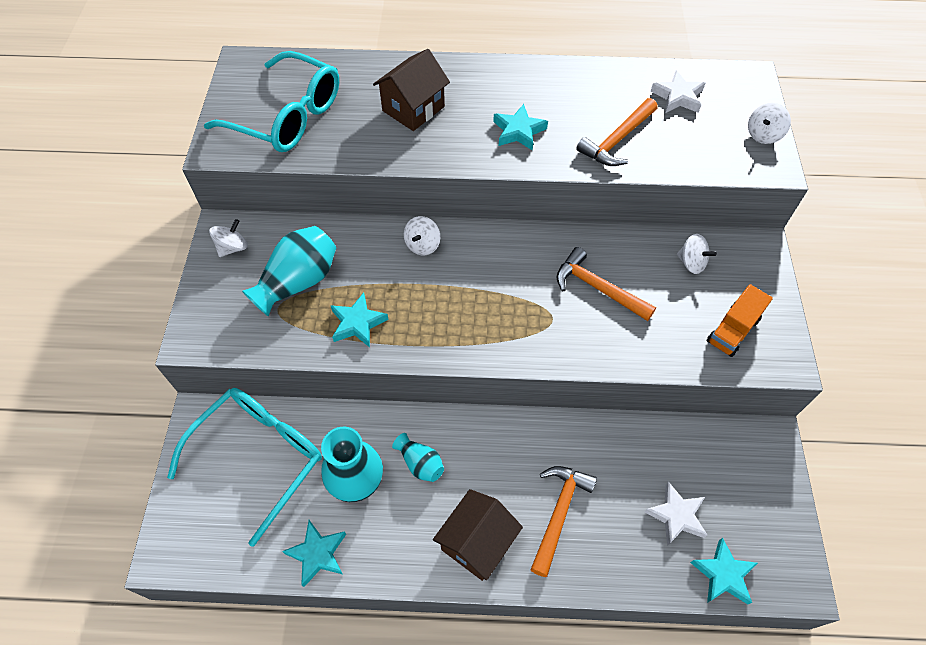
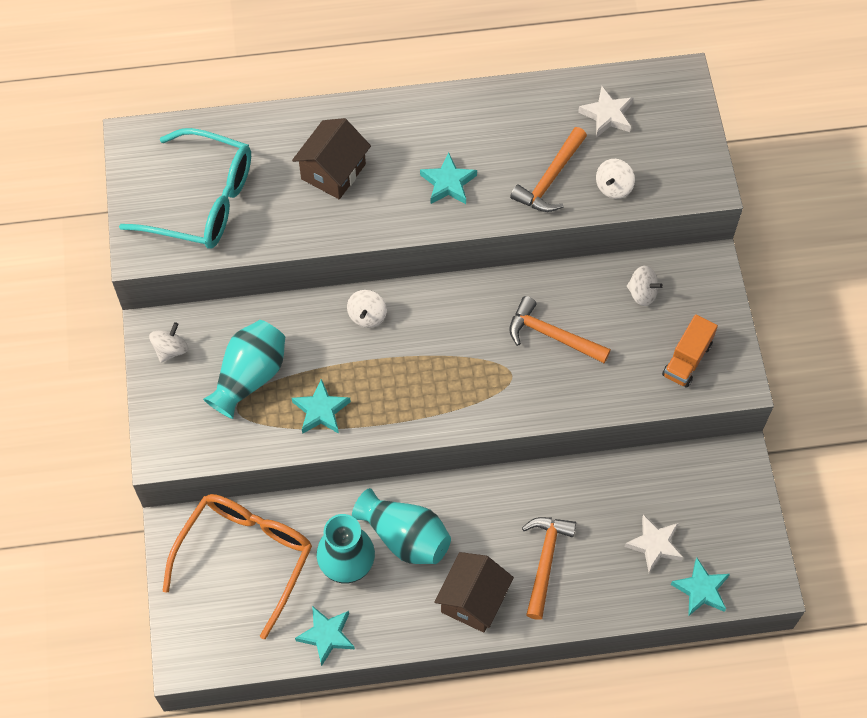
camera: 10 degrees left, 5 degrees up
turquoise glasses [167,388,322,547] -> orange glasses [163,494,312,639]
turquoise vase [392,433,444,482] -> turquoise vase [352,488,451,564], size x1.80
white spinning top [748,103,791,144] -> white spinning top moved to [596,159,635,199]

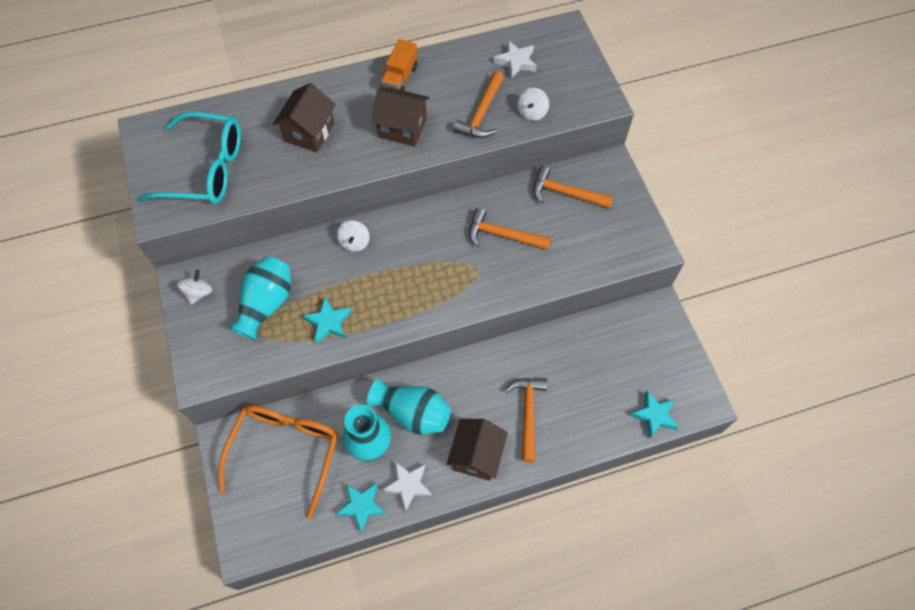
camera: 10 degrees left, 0 degrees up
turquoise star [420,153,477,204] -> brown house [371,87,429,147]
white star [624,514,683,573] -> white star moved to [382,462,432,512]
white spinning top [627,266,663,306] -> orange hammer [533,166,613,209]
orange truck [662,314,718,388] -> orange truck moved to [381,39,418,91]

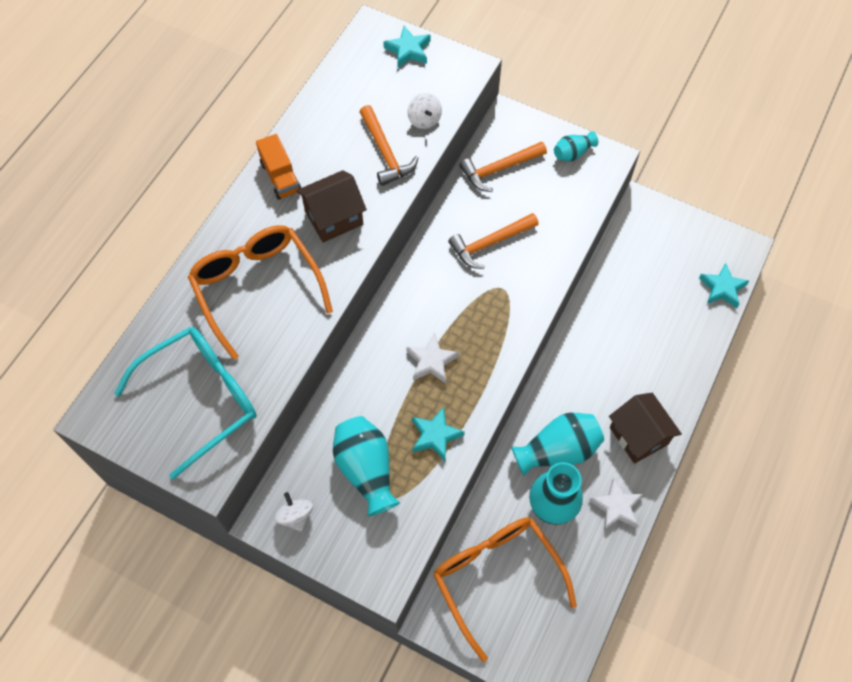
camera: 45 degrees left, 0 degrees up
brown house [273,83,336,152] -> orange glasses [188,225,333,360]
turquoise star [336,483,387,533] -> turquoise star moved to [383,26,431,68]
white spinning top [337,220,370,252] -> none
white star [494,40,537,79] -> white star moved to [406,333,459,384]
orange hammer [505,378,548,463] -> none
none -> turquoise vase [554,131,598,162]

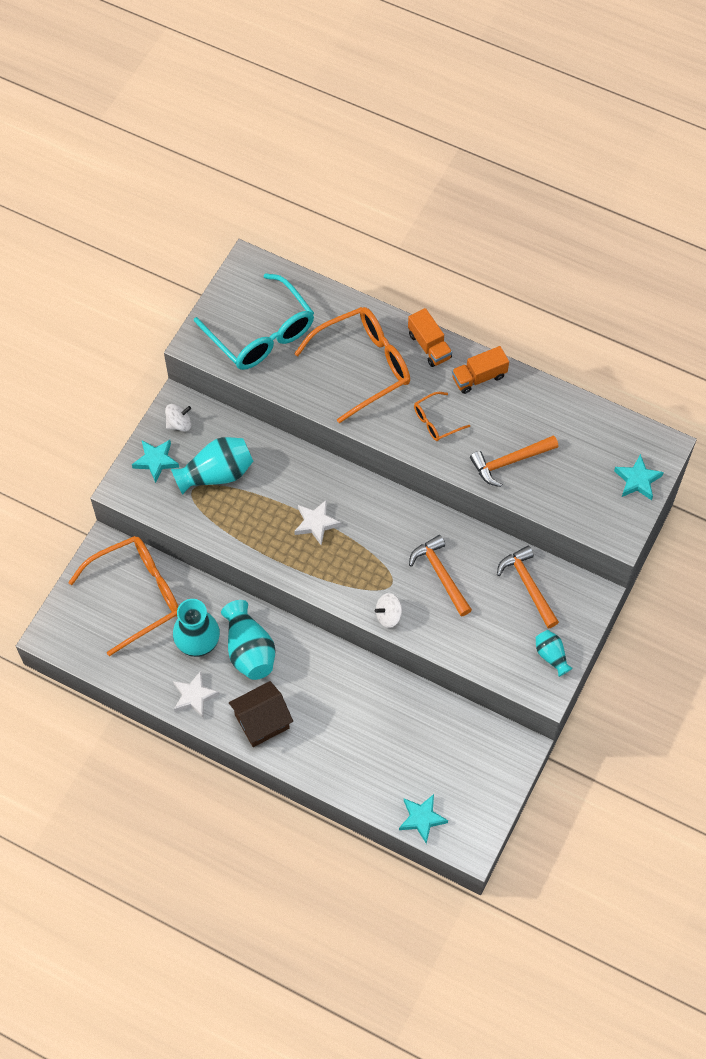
camera: 90 degrees right, 0 degrees up
brown house [296,170,367,243] -> orange glasses [414,392,470,441]
white spinning top [407,93,442,129] -> white spinning top moved to [375,593,403,628]
turquoise star [412,407,465,461] -> turquoise star moved to [132,440,179,483]
none -> orange truck [408,308,452,367]

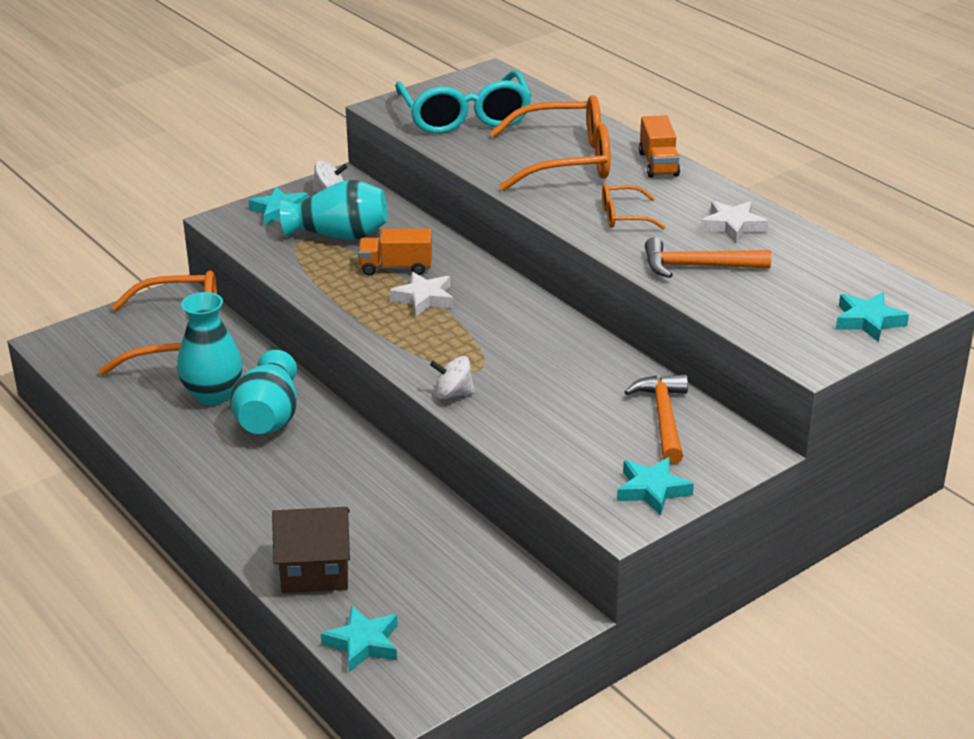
camera: 25 degrees right, 30 degrees down
white star [173,671,220,718] -> white star moved to [701,201,768,243]
brown house [229,681,293,747] -> brown house moved to [272,507,350,593]
orange hammer [409,535,472,617] -> none
orange truck [452,346,509,394] -> orange truck moved to [358,229,432,275]
turquoise vase [535,630,573,677] -> turquoise star [617,457,694,516]

